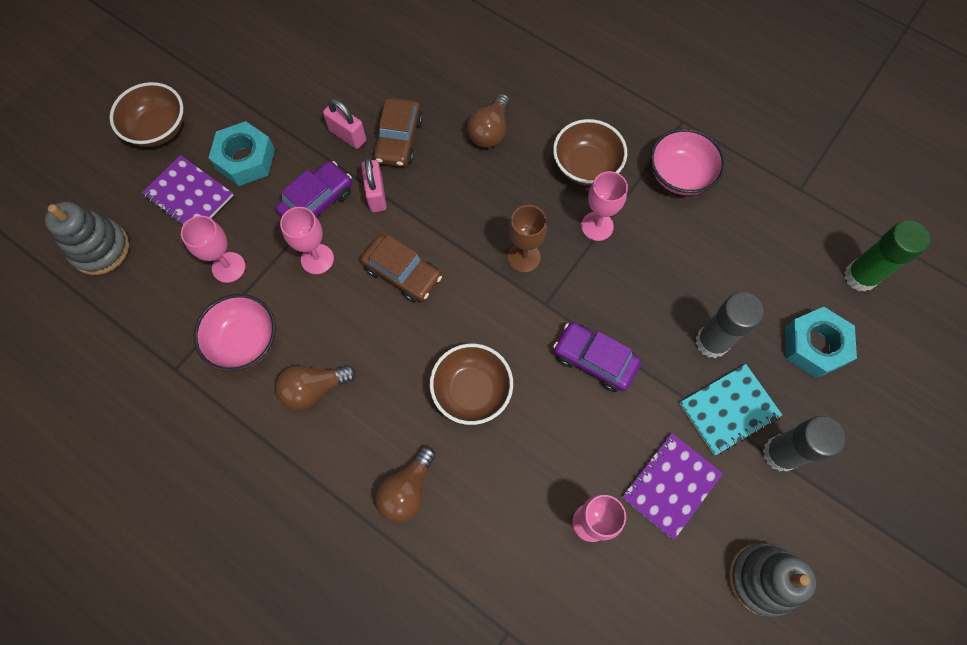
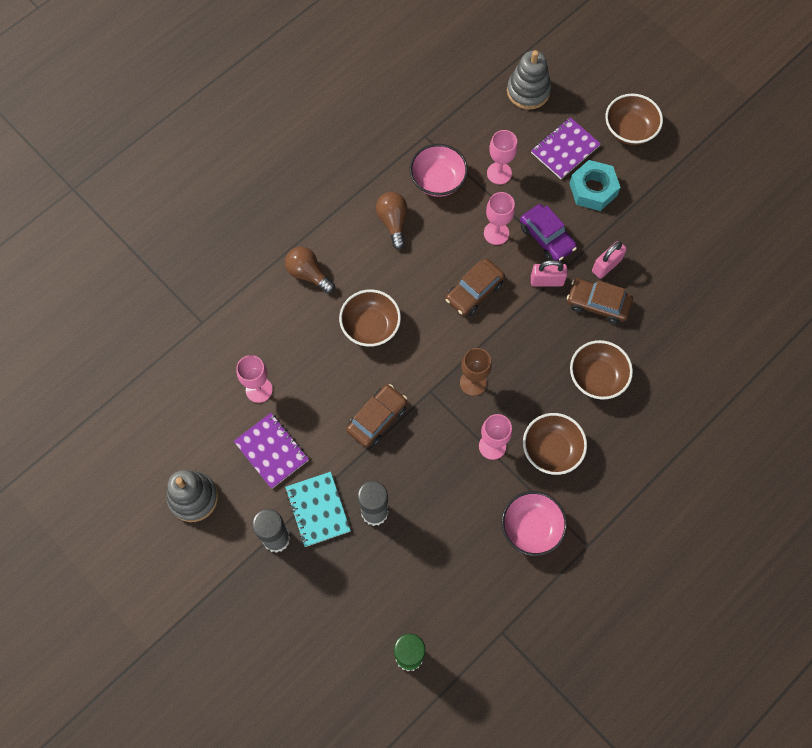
camera: 100 degrees right, 0 degrees up
brown light bulb [467,94,510,148] -> brown bowl [570,340,633,400]
purple car [553,322,641,392] -> brown car [346,384,407,447]
turquoise nut [785,307,857,378] -> none

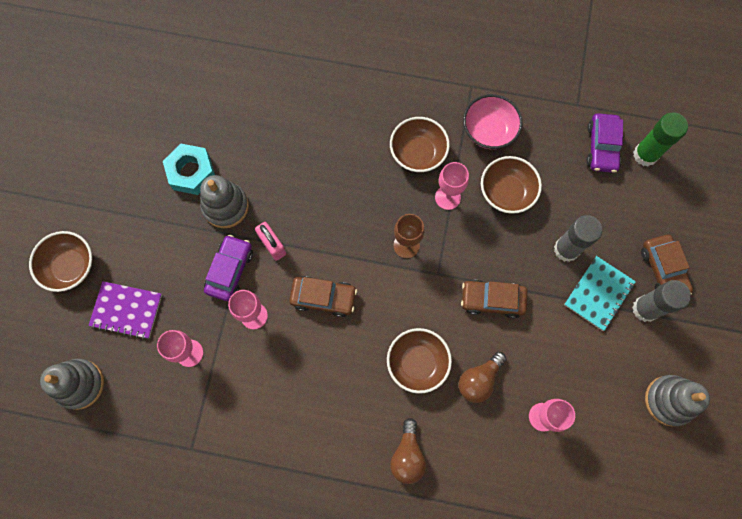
camera: 125 degrees left, 5 degrees up
purple notebook [234,413,309,489] -> none
brown light bulb [376,192,407,249] -> brown light bulb moved to [459,352,506,403]
pink bowl [410,144,468,197] -> none
brown car [567,278,633,324] -> brown car moved to [641,235,693,294]
turquoise nut [569,160,621,211] -> turquoise nut moved to [163,144,215,195]
brown bowl [570,340,633,400] -> brown bowl moved to [481,156,542,214]
pink padlock [592,241,627,279] -> grey stacking toy [200,175,249,228]
none -> purple car [587,113,623,173]

